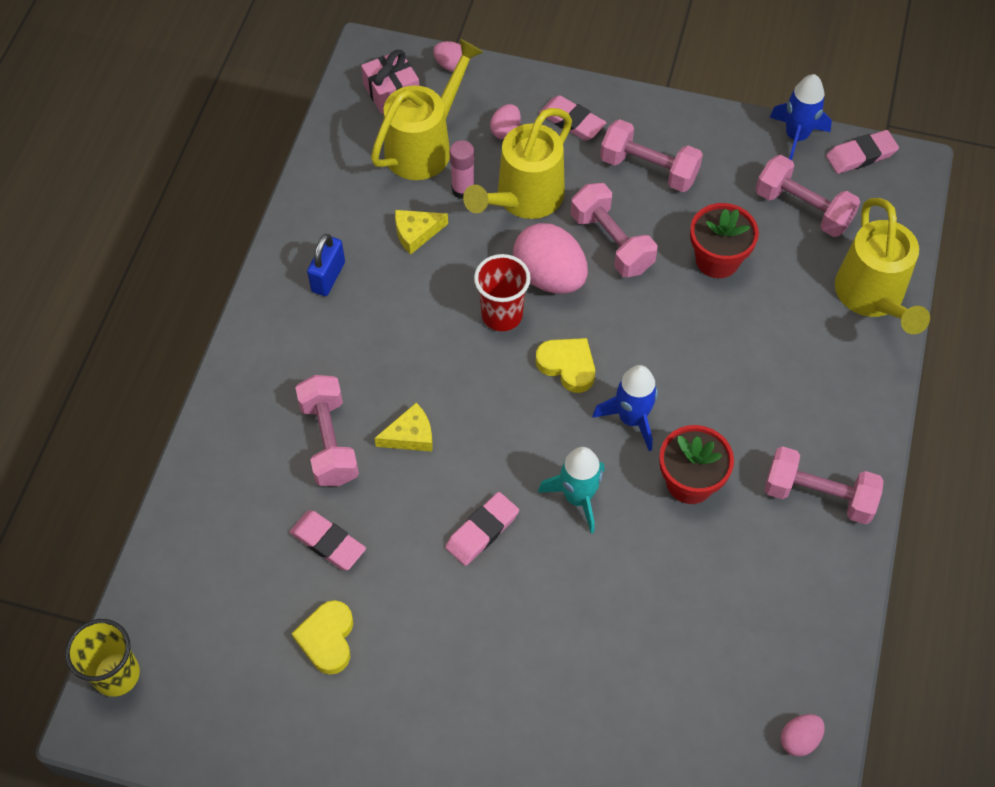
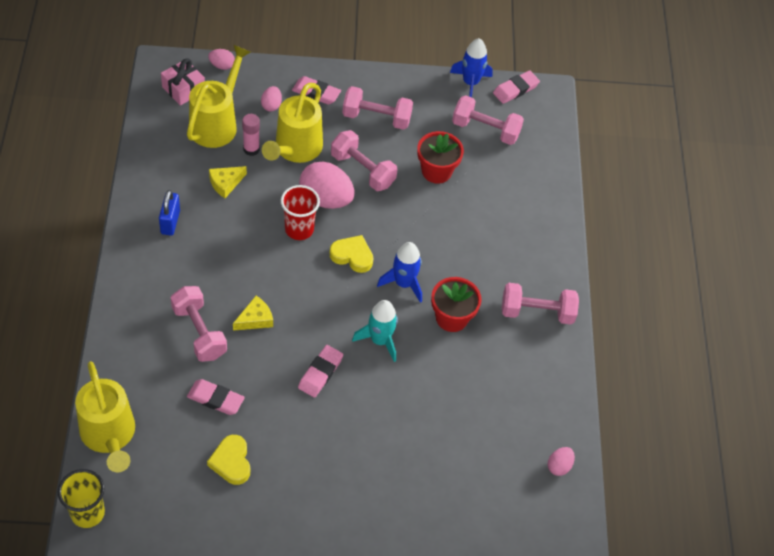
camera: 20 degrees left, 5 degrees down
yellow watering can [835,198,930,334] -> yellow watering can moved to [75,361,135,472]

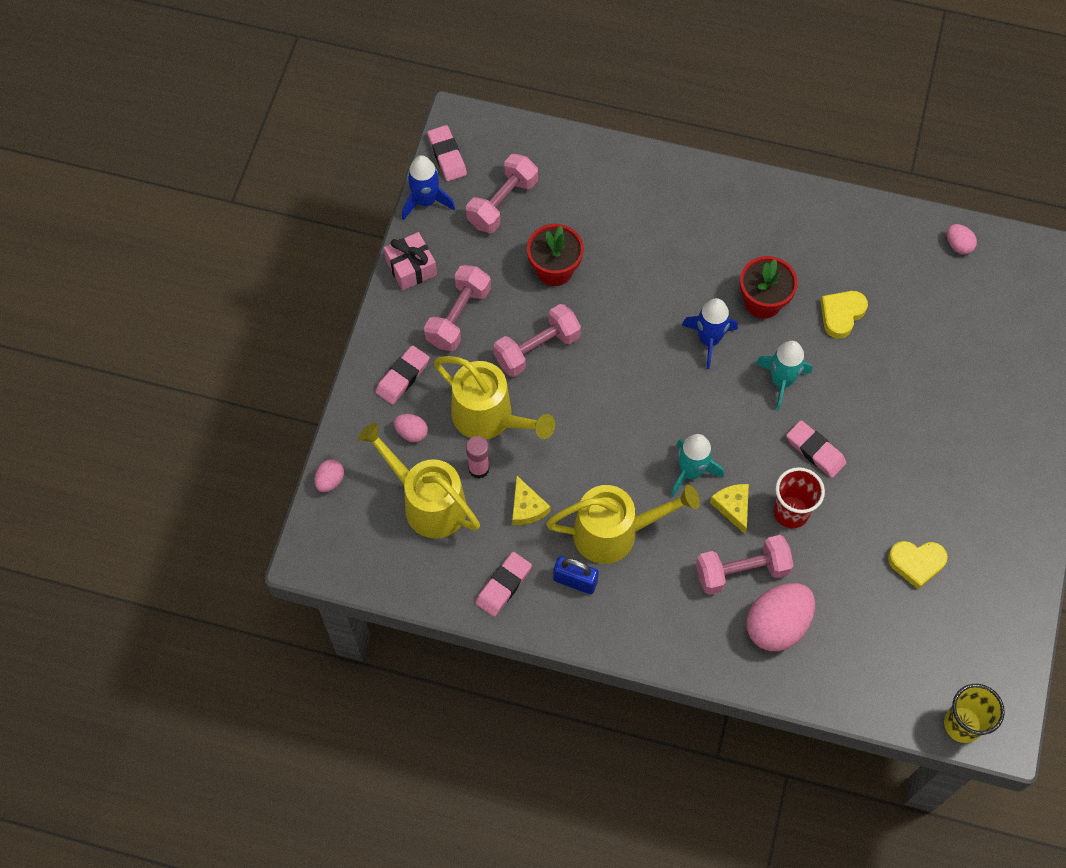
camera: 70 degrees left, 10 degrees up
yellow watering can [75,361,135,472] -> yellow watering can moved to [546,485,700,564]
pink gift [161,58,205,106] -> pink gift moved to [384,232,437,290]
pink eraser [187,379,245,415] -> pink eraser moved to [475,552,532,617]
red cup [281,185,320,240] -> red cup moved to [773,467,825,528]
pink egg [299,162,354,209] -> pink egg moved to [746,583,815,651]
yellow heart [330,235,374,273] -> yellow heart moved to [820,291,868,339]
pink dumbbell [502,283,579,325] -> none
none -> turquoise rocket [671,434,724,497]

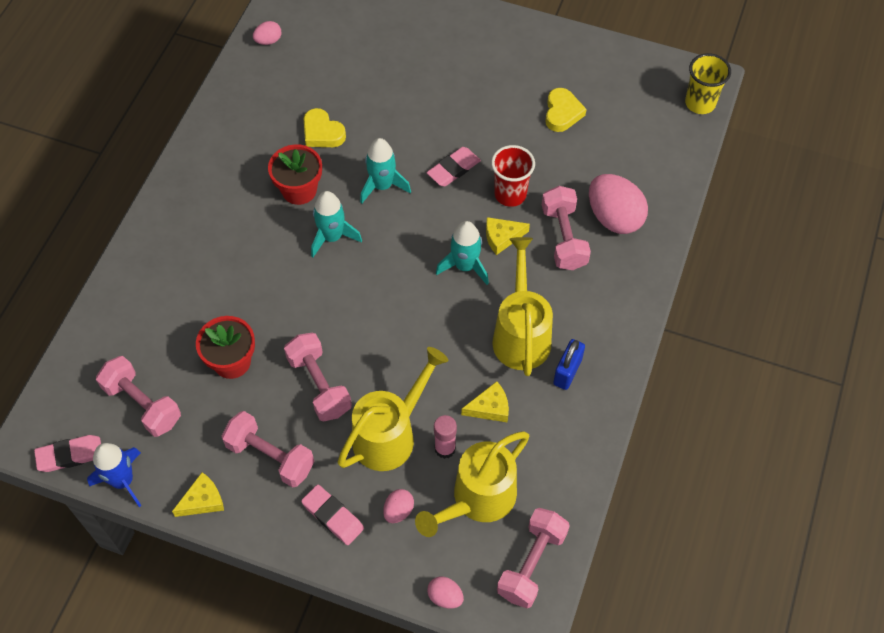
camera: 85 degrees left, 5 degrees down
pink gift [384,232,437,290] -> yellow cheese [172,472,224,517]
pink eraser [475,552,532,617] -> none
blue rocket [682,298,738,369] -> turquoise rocket [311,191,362,257]
none -> pink dumbbell [497,508,569,608]

